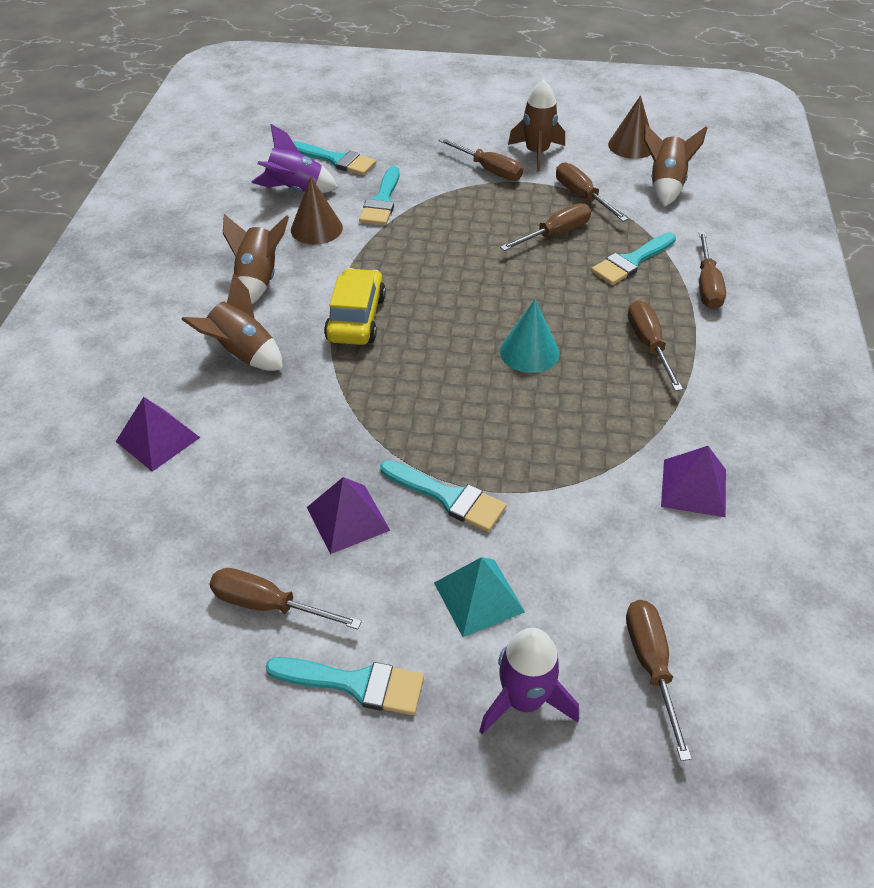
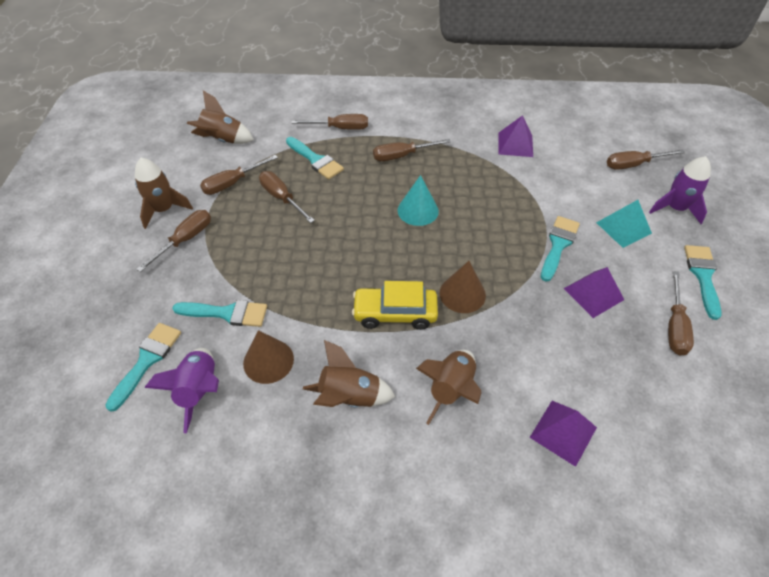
camera: 95 degrees left, 5 degrees up
brown cone [608,95,651,159] -> brown cone moved to [440,261,486,313]

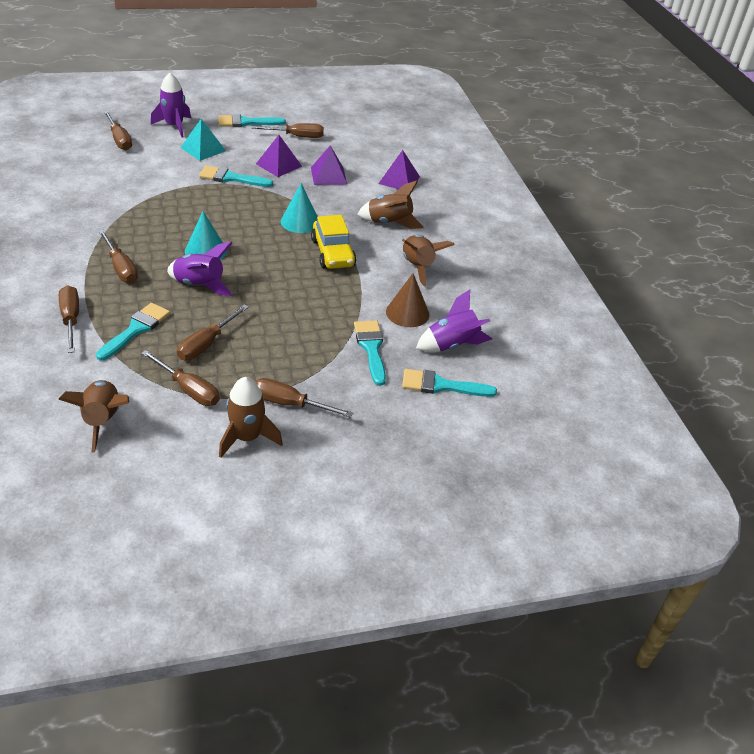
camera: 110 degrees left, 10 degrees down
brown cone [440,261,486,313] -> turquoise cone [281,183,318,233]
purple pyramid [499,115,533,157] -> purple pyramid moved to [311,145,347,185]
none -> purple rocket [167,242,232,296]

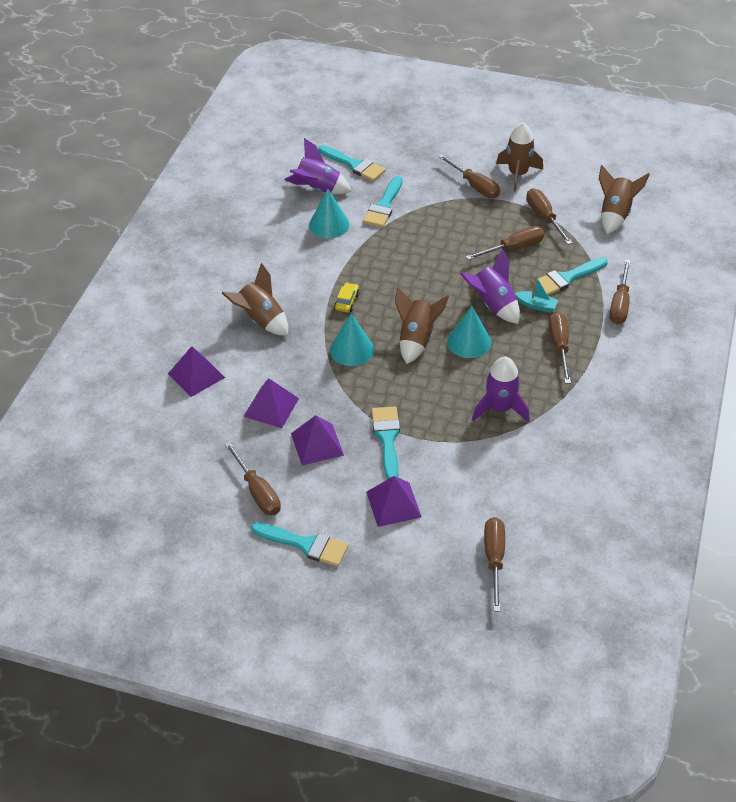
camera: 145 degrees left, 5 degrees up
purple rocket [151,73,191,138] -> purple rocket moved to [472,357,530,422]
turquoise pyramid [180,119,226,161] -> purple pyramid [366,476,421,527]
turquoise brush [199,166,273,187] -> turquoise brush turned 135 degrees counterclockwise [372,406,400,480]
brown screwdriver [252,123,324,138] -> brown screwdriver turned 150 degrees counterclockwise [225,442,281,515]
yellow car [311,215,356,269] -> yellow car [334,283,359,312], size x0.50
brown cone [386,273,429,327] -> turquoise cone [309,189,349,238]
brown rocket [402,234,455,286] -> brown rocket moved to [395,287,449,364]
none -> turquoise boat [515,275,559,312]

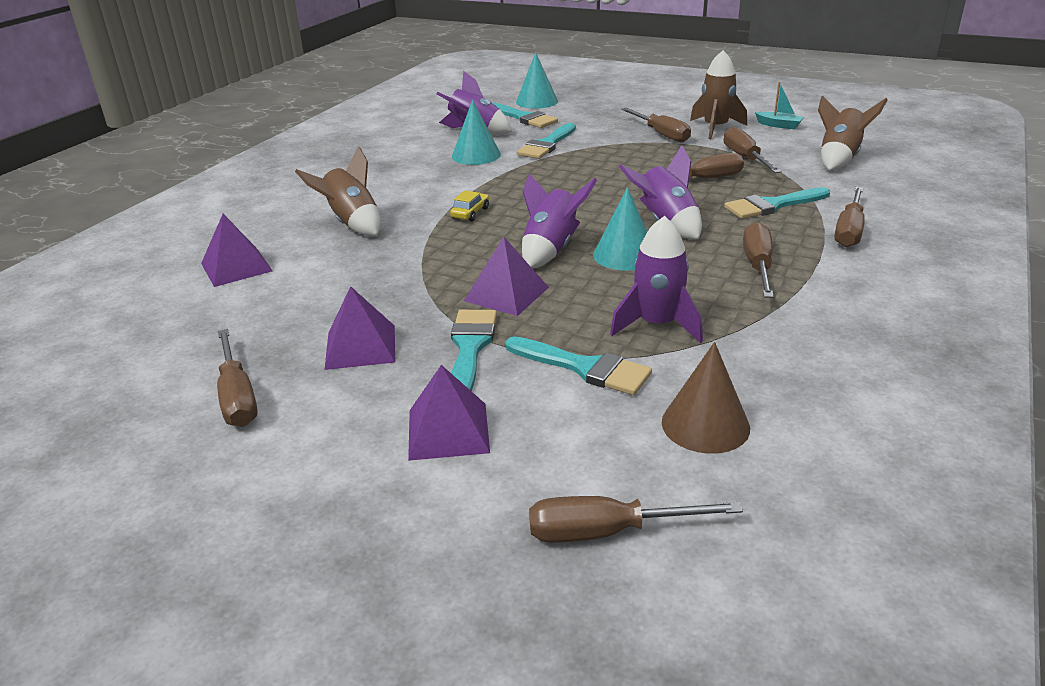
camera: 10 degrees right, 15 degrees down
purple pyramid [243,378,299,428] -> purple pyramid moved to [464,237,549,316]
turquoise brush [251,522,348,567] -> turquoise brush moved to [505,336,652,395]
turquoise cone [330,314,374,366] -> turquoise cone moved to [516,52,558,109]
brown rocket [395,287,449,364] -> purple rocket [522,174,597,269]
brown screwdriver [484,517,505,611] -> brown screwdriver turned 105 degrees counterclockwise [529,496,743,543]
turquoise boat [515,275,559,312] -> turquoise boat moved to [755,82,804,129]
none -> brown cone [662,342,750,454]

